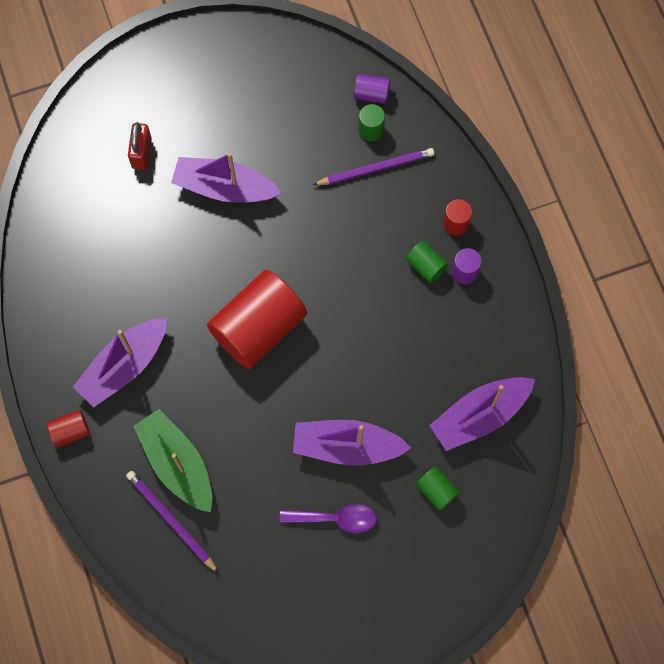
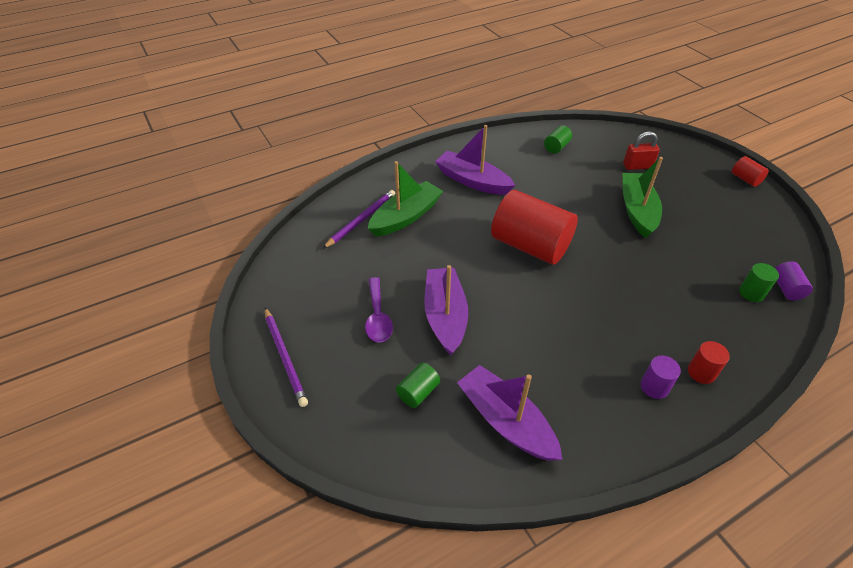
camera: 80 degrees right, 25 degrees down
red cylinder [47,410,90,448] -> red cylinder moved to [732,156,769,187]
purple boat [171,153,281,203] -> green boat [623,157,663,238]
purple pencil [313,148,434,185] -> purple pencil moved to [265,308,308,407]
green cylinder [406,241,448,283] -> green cylinder moved to [544,125,572,153]

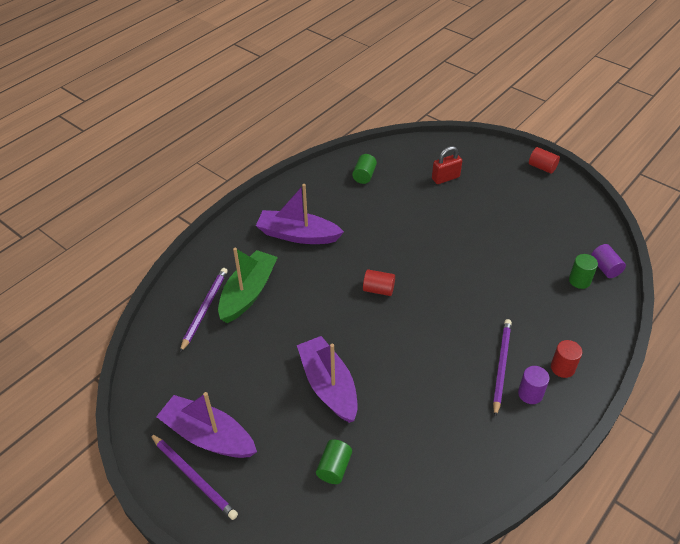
camera: 20 degrees left, 0 degrees up
purple spoon [365,277,393,342] -> none
purple boat [457,365,563,461] -> purple boat moved to [156,392,257,458]
red cylinder [491,190,578,265] -> red cylinder [363,269,395,296], size x0.43
green boat [623,157,663,238] -> none
none -> purple pencil [493,319,512,417]

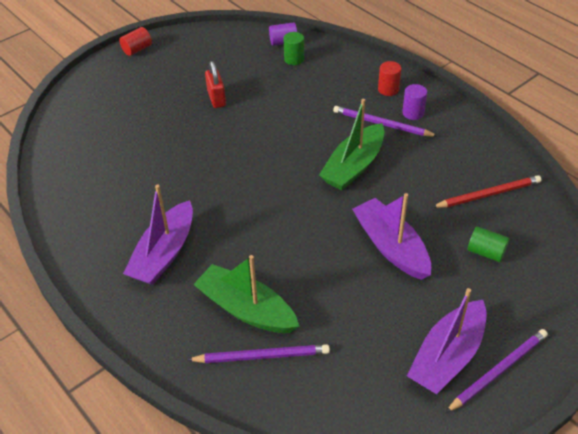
camera: 80 degrees left, 0 degrees up
purple pencil [180,268,228,352] -> purple pencil turned 150 degrees clockwise [187,344,330,363]
purple boat [297,336,358,423] -> purple boat turned 75 degrees clockwise [352,193,431,280]
green cylinder [352,154,377,184] -> none
red cylinder [363,269,395,296] -> none
red padlock [432,146,462,184] -> red padlock moved to [205,61,226,108]
none -> green boat [319,99,384,190]
none -> red pencil [432,175,541,208]

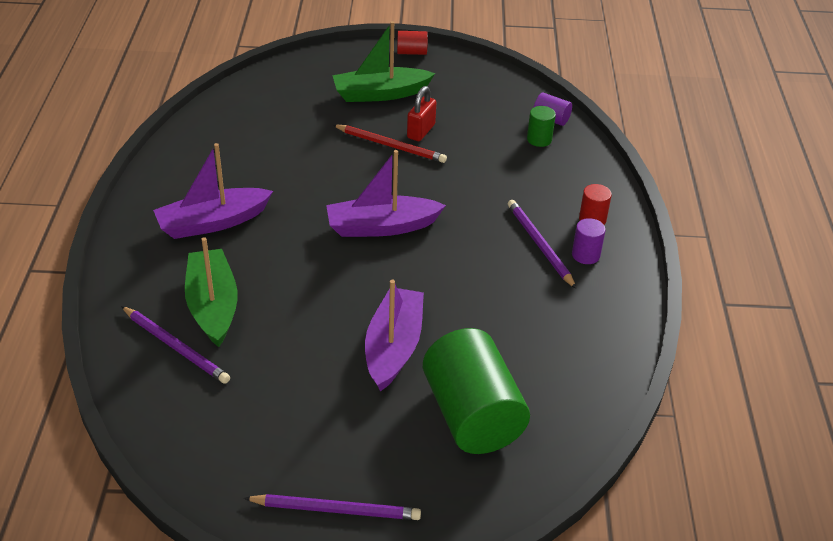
camera: 40 degrees right, 5 degrees down
green boat [319,99,384,190] -> green boat moved to [332,21,435,102]
purple boat [407,288,486,394] -> purple boat moved to [326,150,446,237]
red pencil [432,175,541,208] -> red pencil moved to [333,125,447,163]
green cylinder [468,226,509,262] -> green cylinder [423,328,530,454], size x2.31

